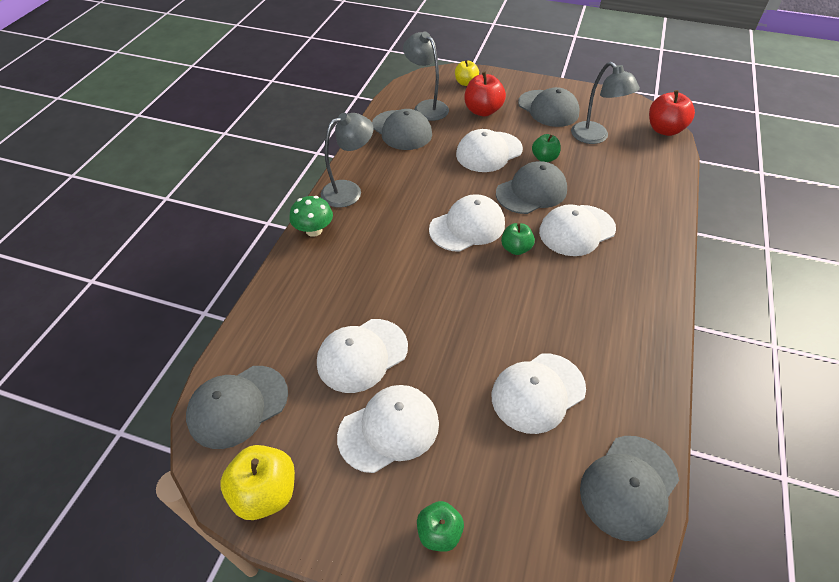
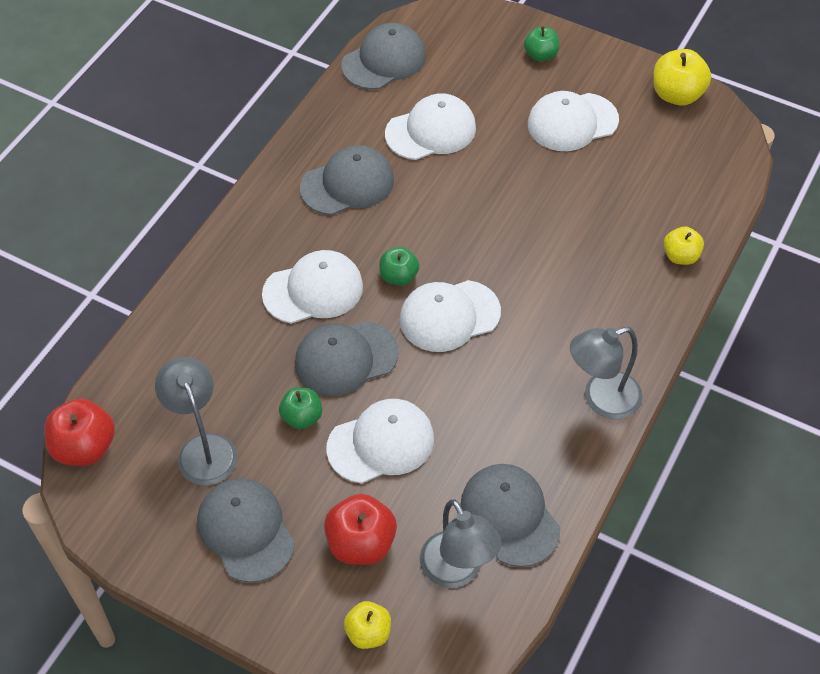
camera: 170 degrees left, 5 degrees up
grey cap [186,366,288,449] -> grey cap moved to [300,145,394,215]
green mushroom [289,196,333,237] -> none
white cap [317,319,408,393] -> none
none -> yellow apple [664,226,704,265]

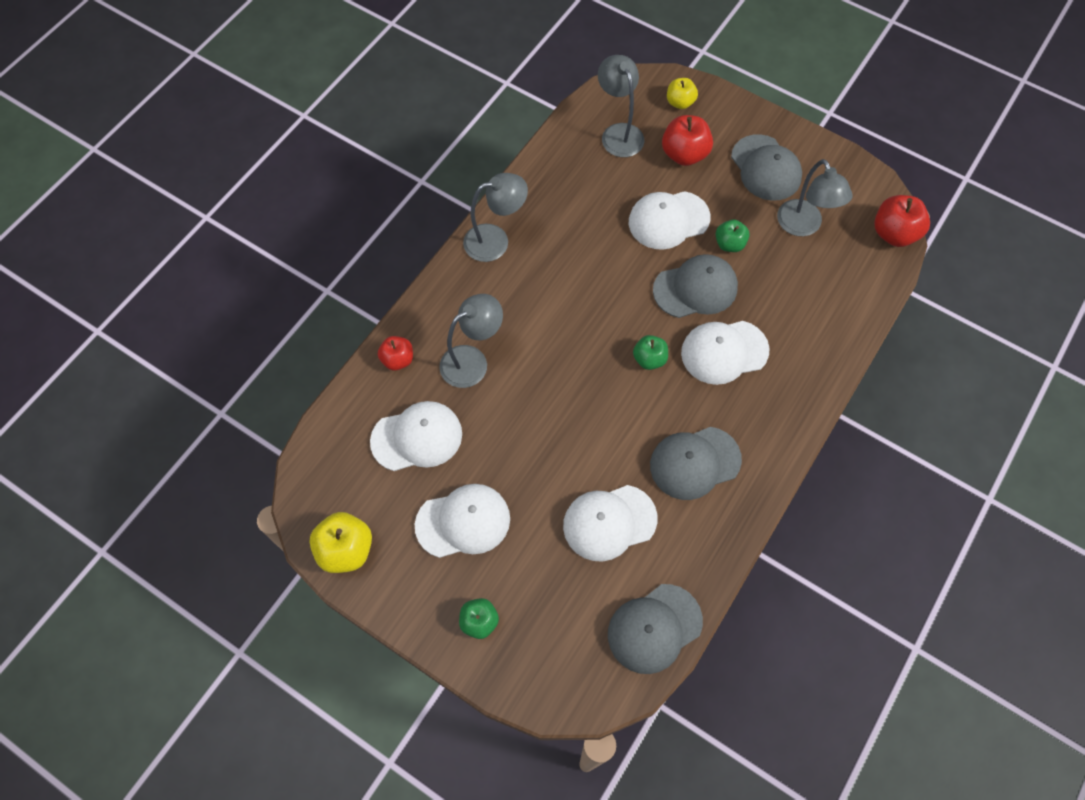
camera: 175 degrees left, 10 degrees up
white cap [400,280,501,352] -> white cap moved to [370,401,462,471]
grey cap [461,464,560,567] -> none
yellow apple [664,226,704,265] -> red apple [378,336,413,371]
none -> grey lamp [439,294,503,388]

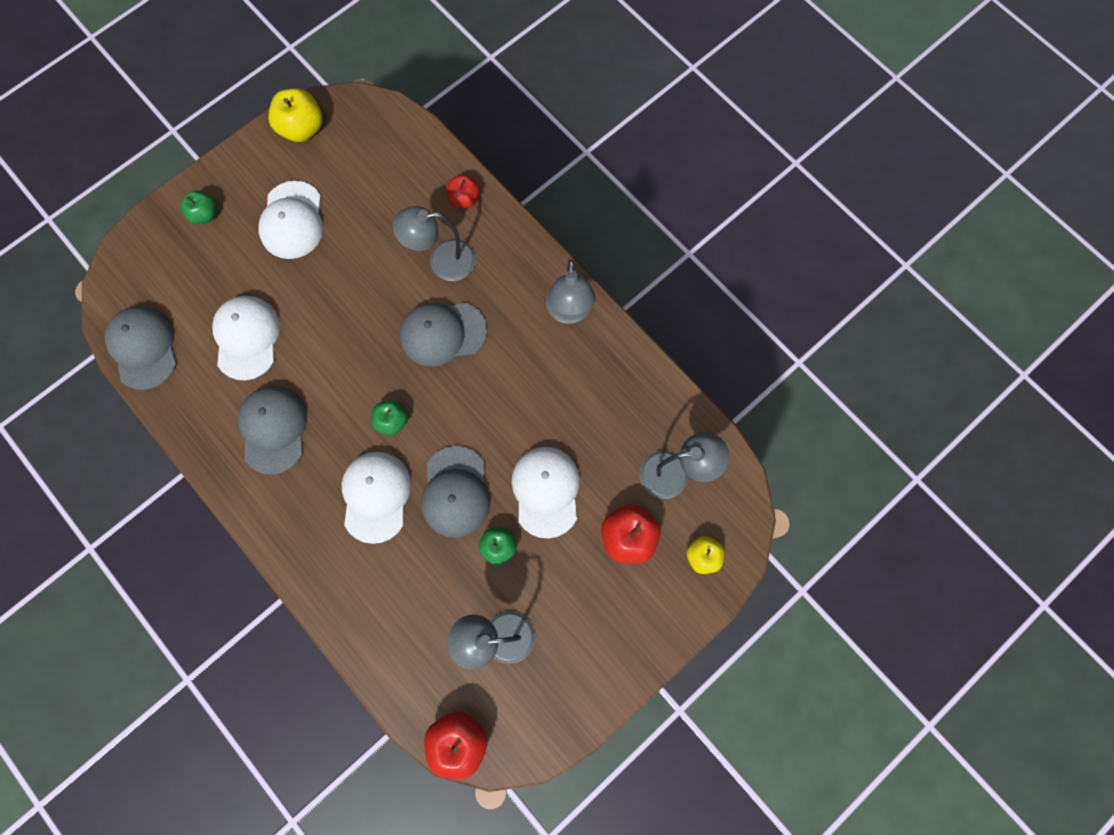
camera: 105 degrees right, 10 degrees up
white cap [370,401,462,471] -> none
grey lamp [439,294,503,388] -> grey lamp turned 105 degrees clockwise [392,206,476,281]
grey cap [731,134,802,201] -> grey cap moved to [400,303,487,367]

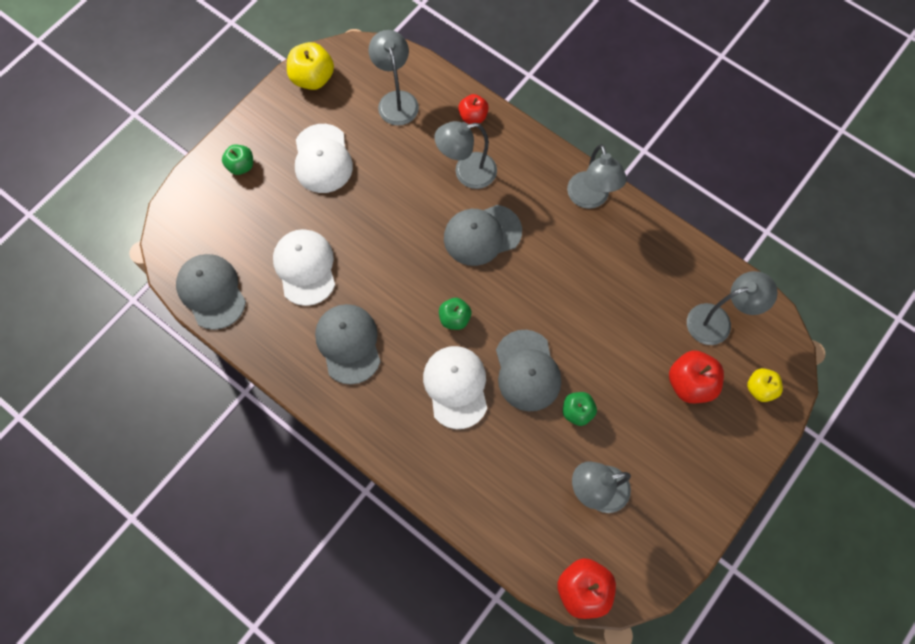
camera: 10 degrees left, 5 degrees down
white cap [512,447,580,538] -> none
none -> grey lamp [368,30,419,126]

